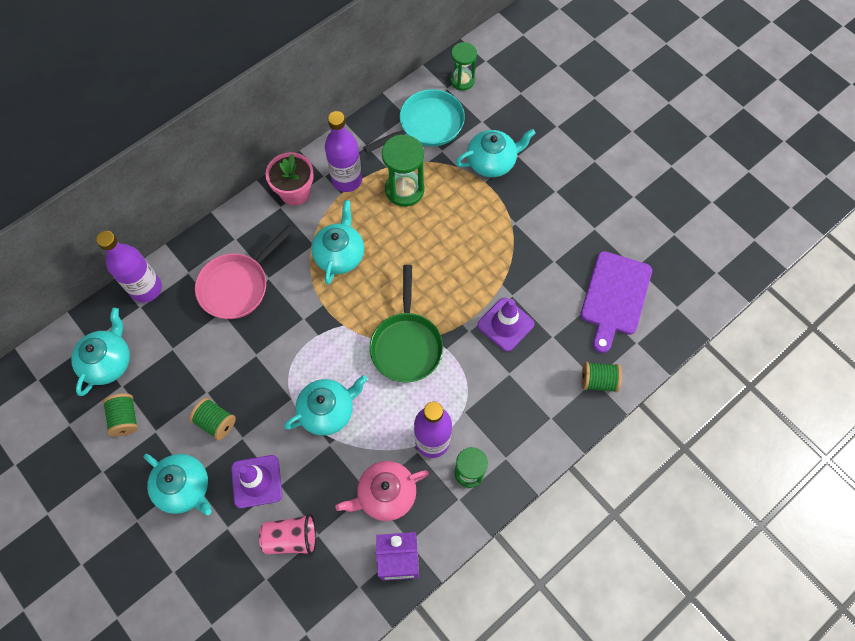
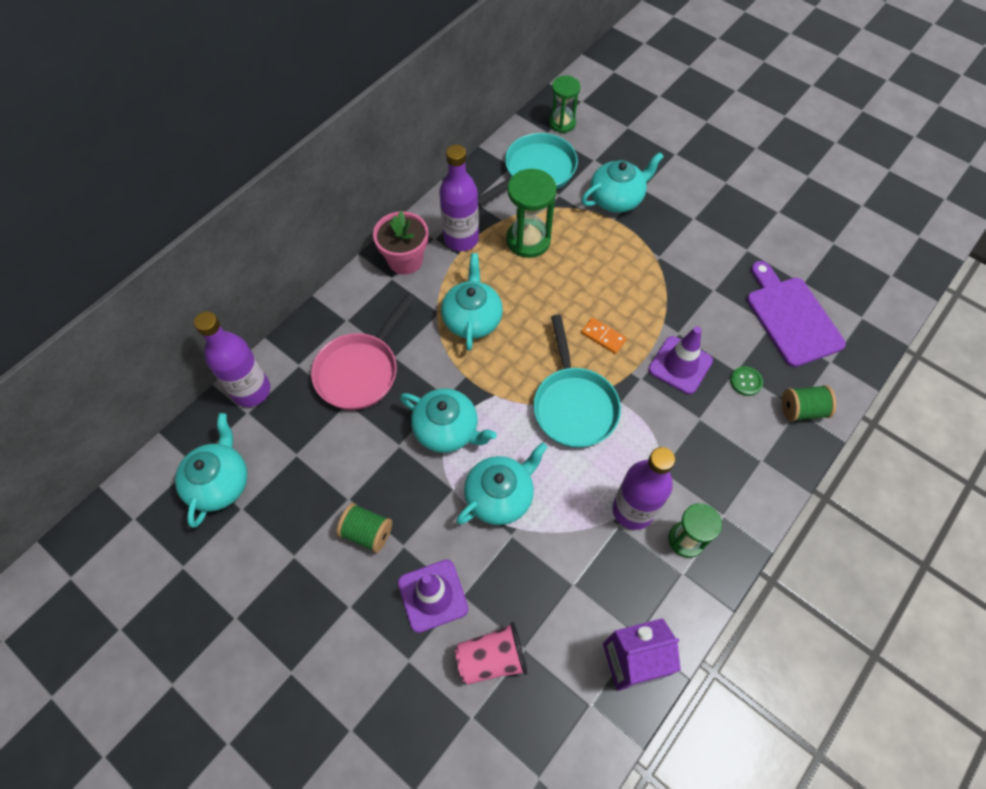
camera: 10 degrees left, 5 degrees down
green spool [103,393,138,437] -> none
turquoise teapot [144,454,211,515] -> turquoise teapot moved to [400,388,497,453]
pink teapot [336,461,429,521] -> none
green pan [370,265,443,382] -> turquoise pan [533,315,621,448]
purple cutting board [580,251,652,353] -> purple cutting board turned 150 degrees clockwise [747,261,846,367]
none -> orange domino [581,318,627,354]
none -> green button [730,366,763,396]

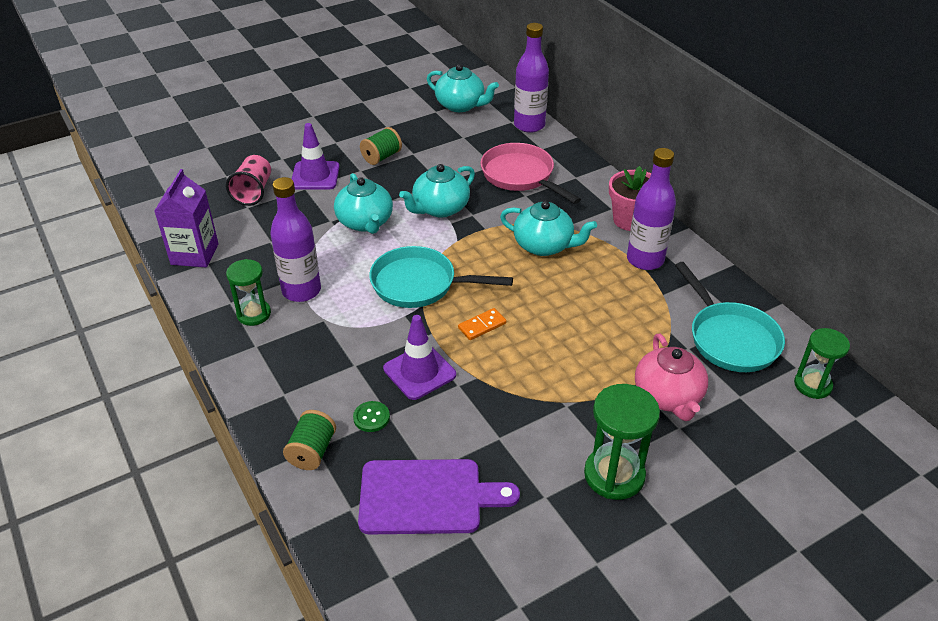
camera: 110 degrees right, 20 degrees down
green hourglass [506,169,557,258] -> green hourglass moved to [584,384,660,500]
turquoise teapot [582,152,664,213] -> pink teapot [635,334,708,421]

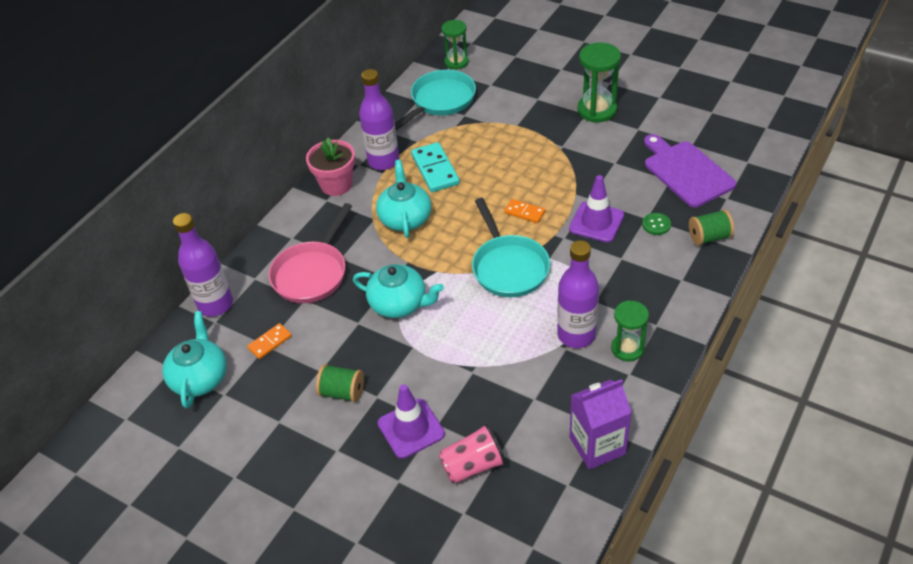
camera: 115 degrees left, 5 degrees up
turquoise teapot [334,173,393,234] -> none
pink teapot [635,334,708,421] -> none
none -> orange domino [247,323,292,359]
none -> turquoise domino [411,142,460,192]

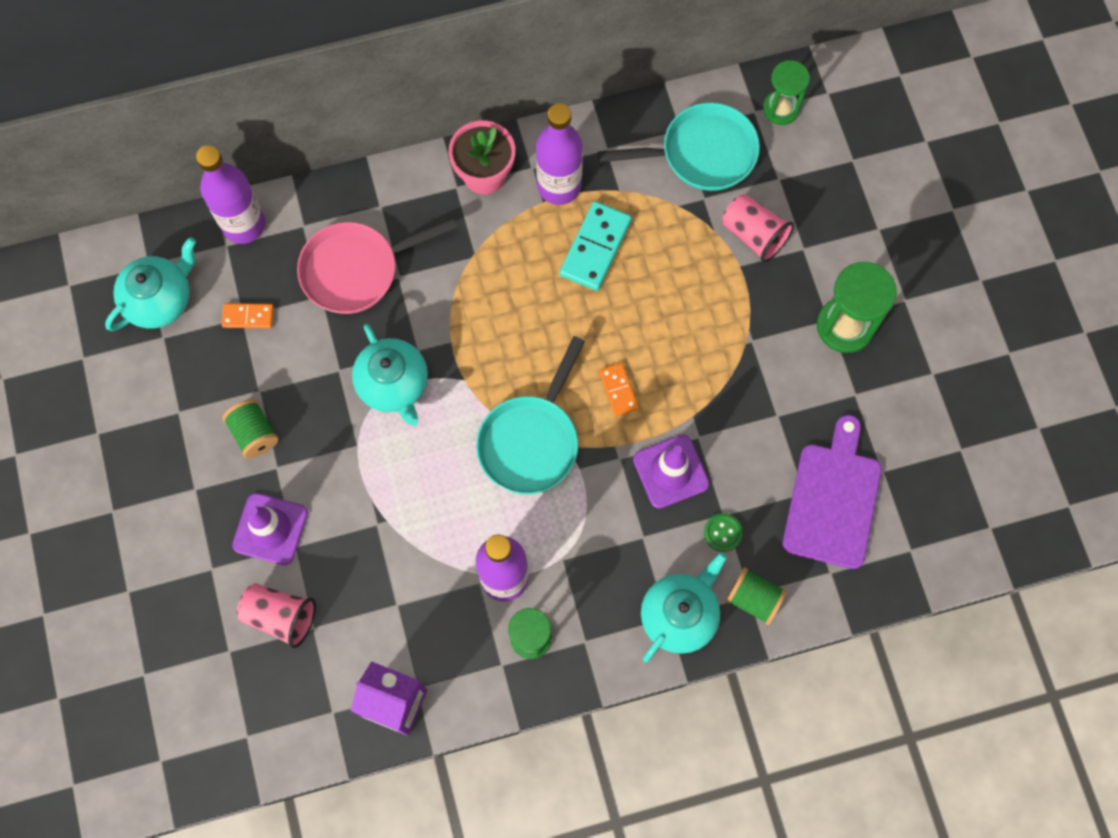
camera: 40 degrees right, 25 degrees up
turquoise teapot [376,160,431,238] -> turquoise teapot moved to [641,553,727,662]
none -> pink cup [722,194,794,263]

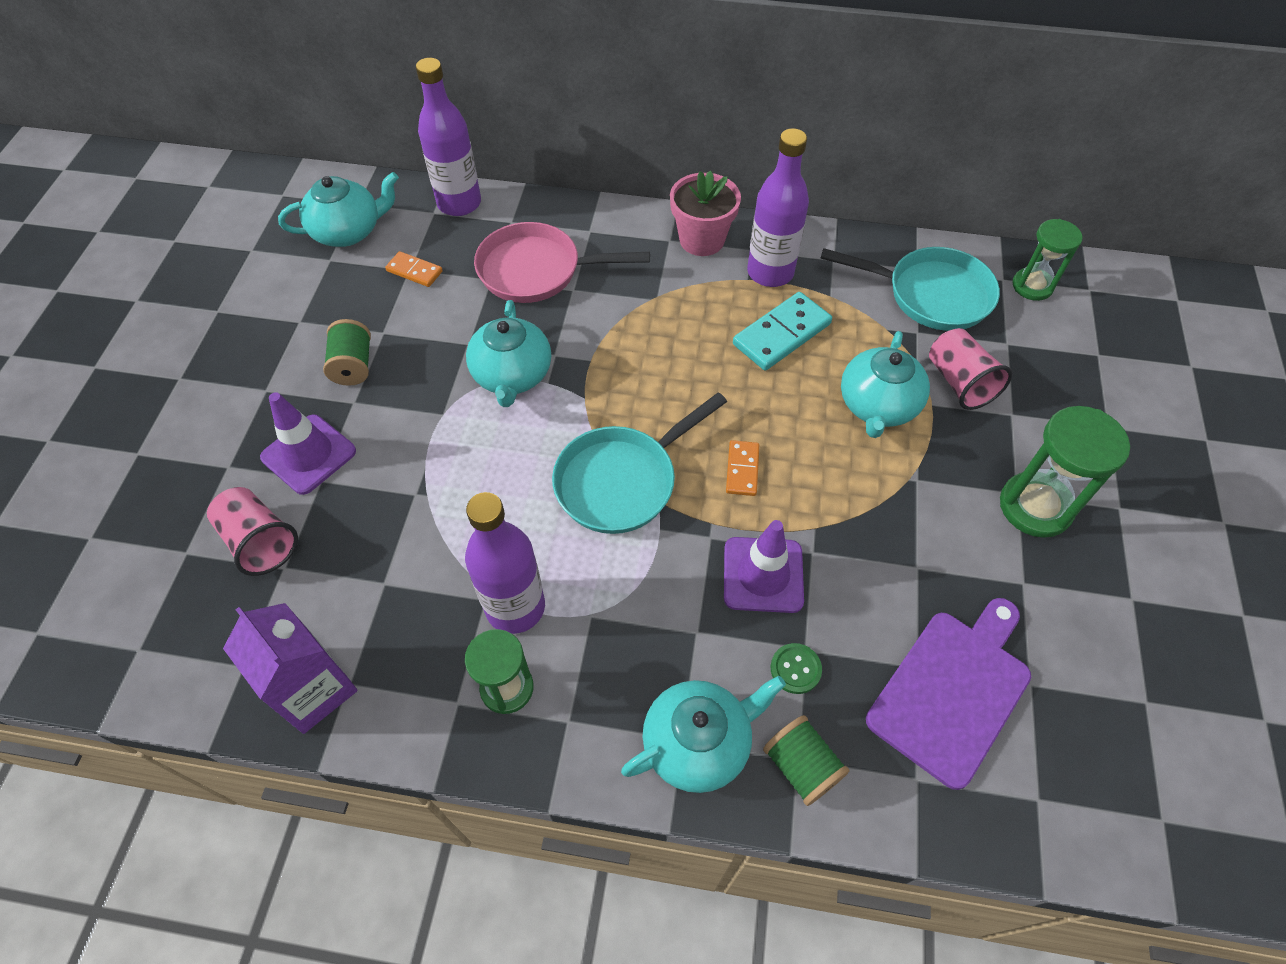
camera: 25 degrees right, 15 degrees down
none -> turquoise teapot [841,331,930,438]

